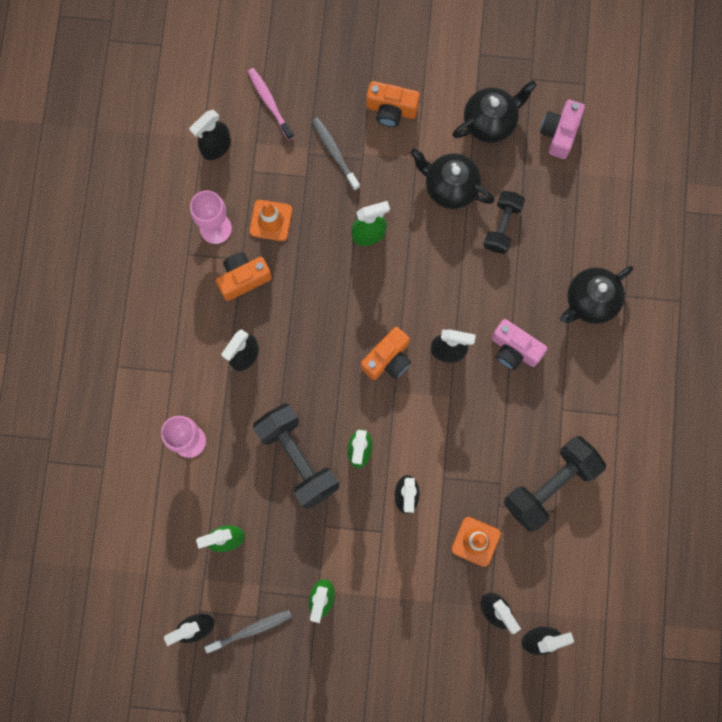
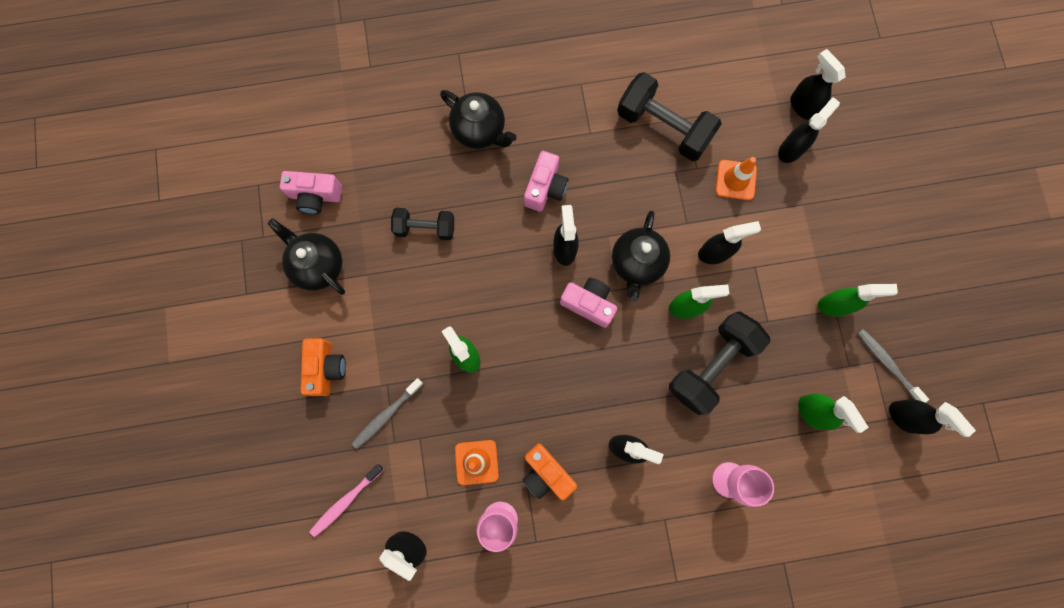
camera: 105 degrees left, 0 degrees up
orange camera [361,327,411,380] -> pink camera [560,278,617,328]
black teapot [410,148,495,209] -> black teapot moved to [612,211,670,302]

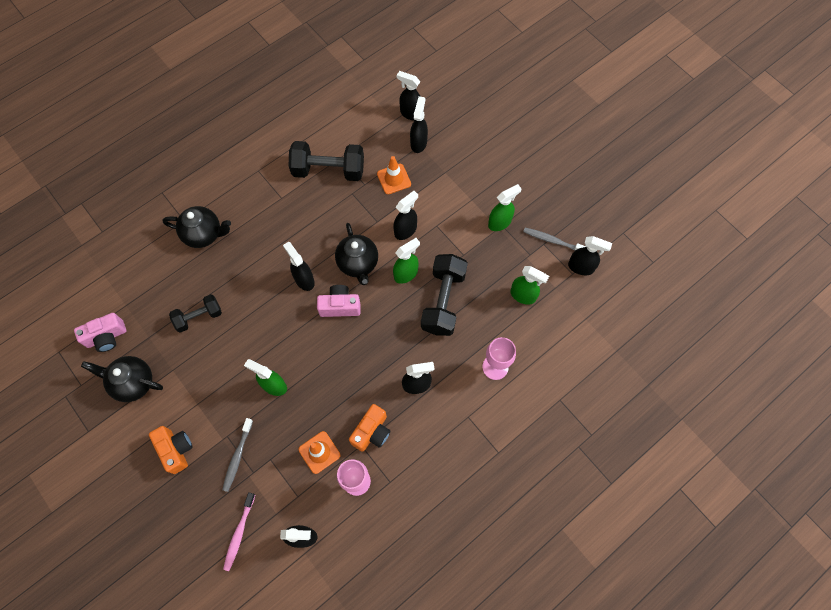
camera: 30 degrees left, 10 degrees down
orange camera [523,443,577,500] -> orange camera turned 75 degrees counterclockwise [349,404,390,452]
pink camera [524,151,569,212] -> none

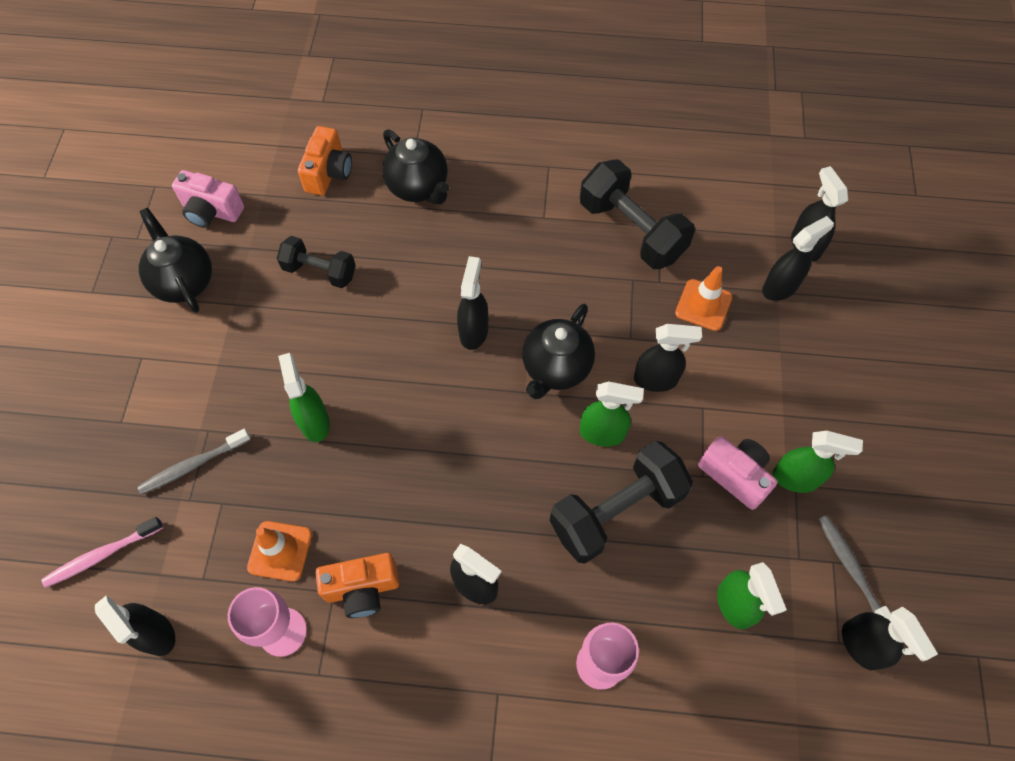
camera: 45 degrees right, 5 degrees down
orange camera [149,426,193,474] -> orange camera moved to [298,126,352,195]
pink camera [317,285,360,317] -> pink camera moved to [698,436,777,510]

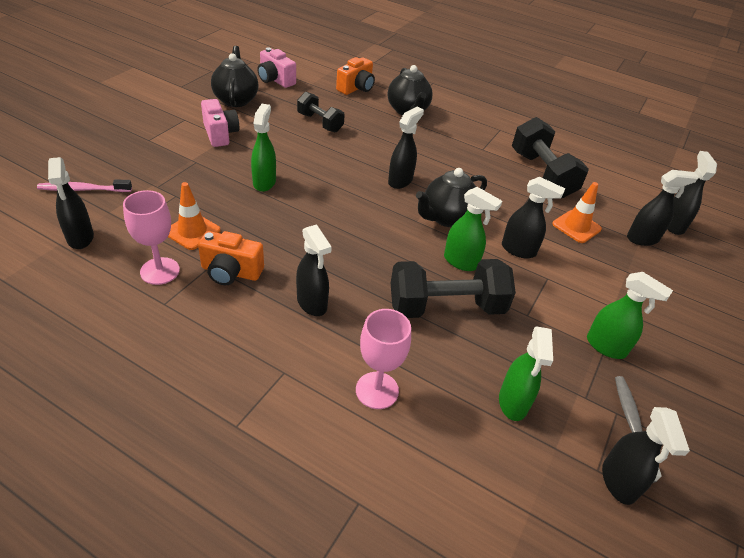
camera: 20 degrees right, 20 degrees down
grey toothbrush [138,429,251,495] -> none
pink camera [698,436,777,510] -> pink camera moved to [201,99,239,147]

